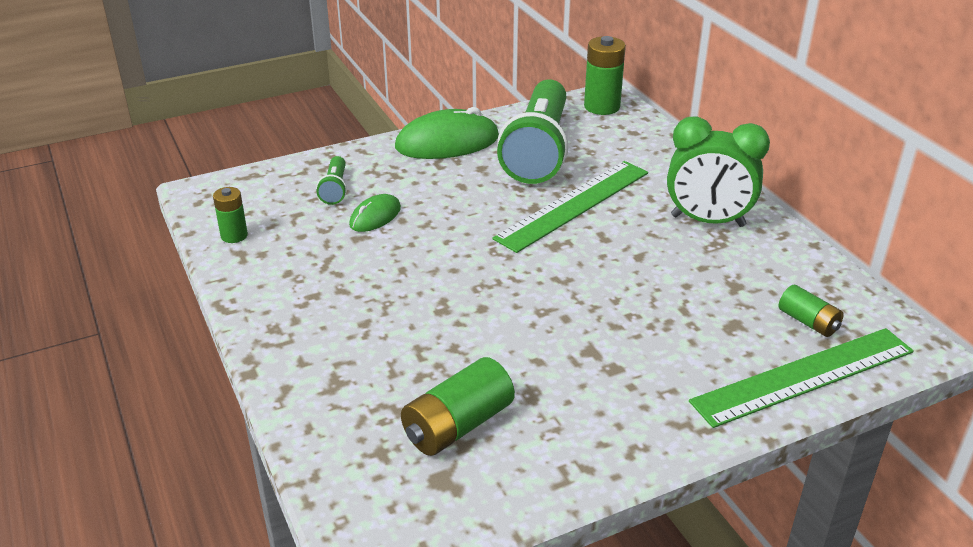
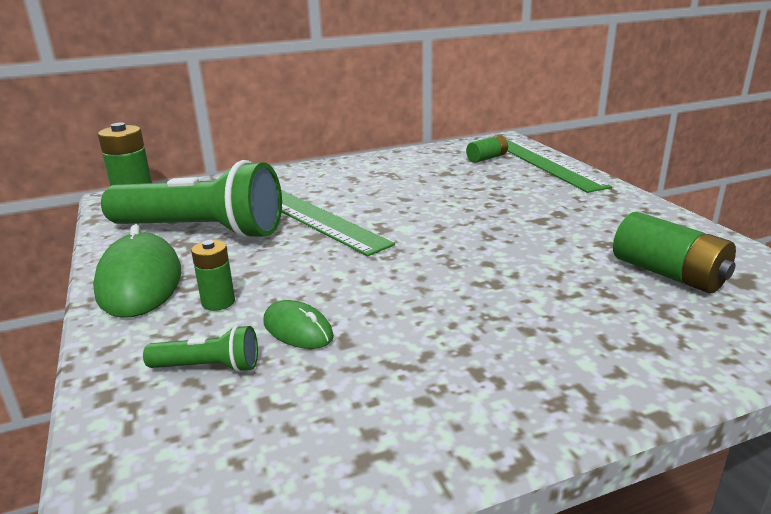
camera: 85 degrees left, 10 degrees down
green battery [213,187,248,243] -> green battery moved to [191,240,235,311]
green clock [667,116,770,227] -> none

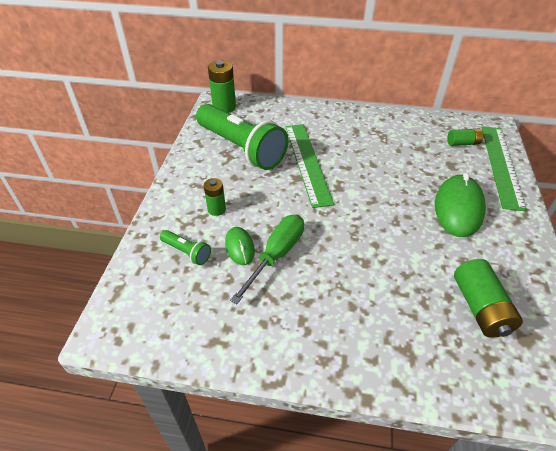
camera: 30 degrees right, 20 degrees up
green mouse [93,225,181,318] -> green mouse moved to [435,173,486,237]
none -> green screwdriver [230,215,304,304]

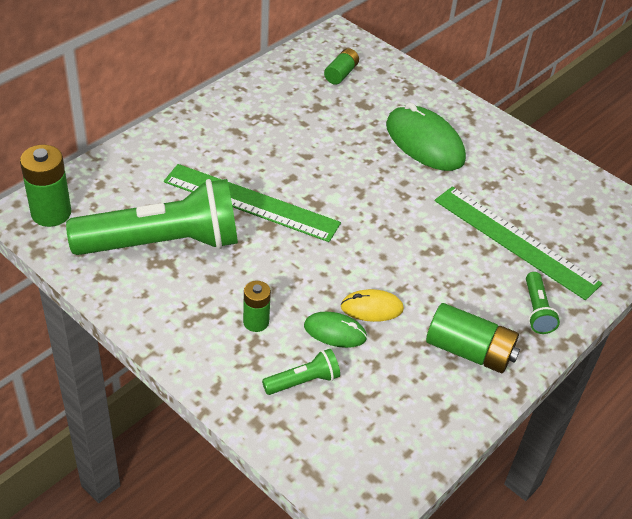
camera: 60 degrees left, 0 degrees up
green screwdriver [230,215,304,304] -> yellow mouse [341,289,404,322]
green battery [454,259,523,338] -> green battery moved to [426,303,520,373]
green ruler [481,126,527,211] -> green ruler moved to [434,187,602,300]
none -> green flashlight [526,272,560,334]

